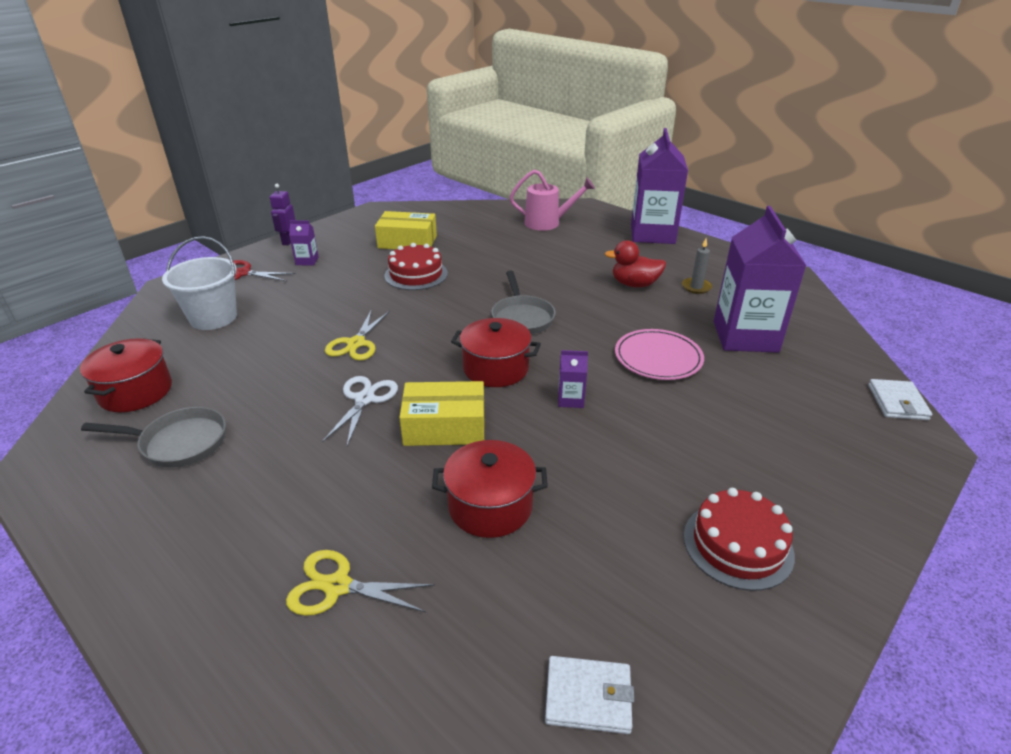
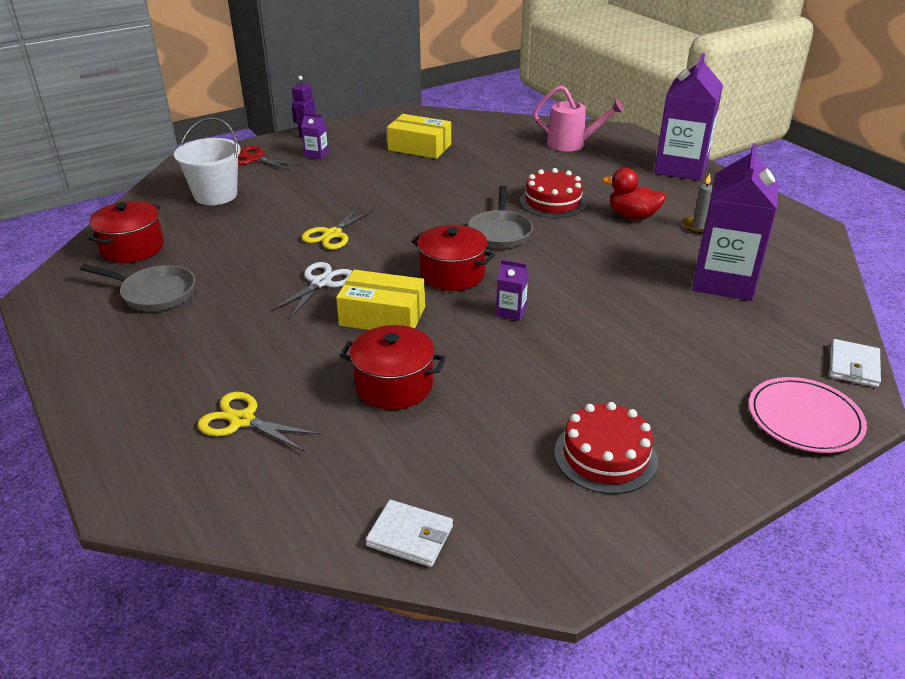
camera: 15 degrees right, 0 degrees up
red cake [384,243,448,290] -> red cake moved to [520,168,587,218]
pink plate [615,329,704,380] -> pink plate moved to [749,377,867,453]

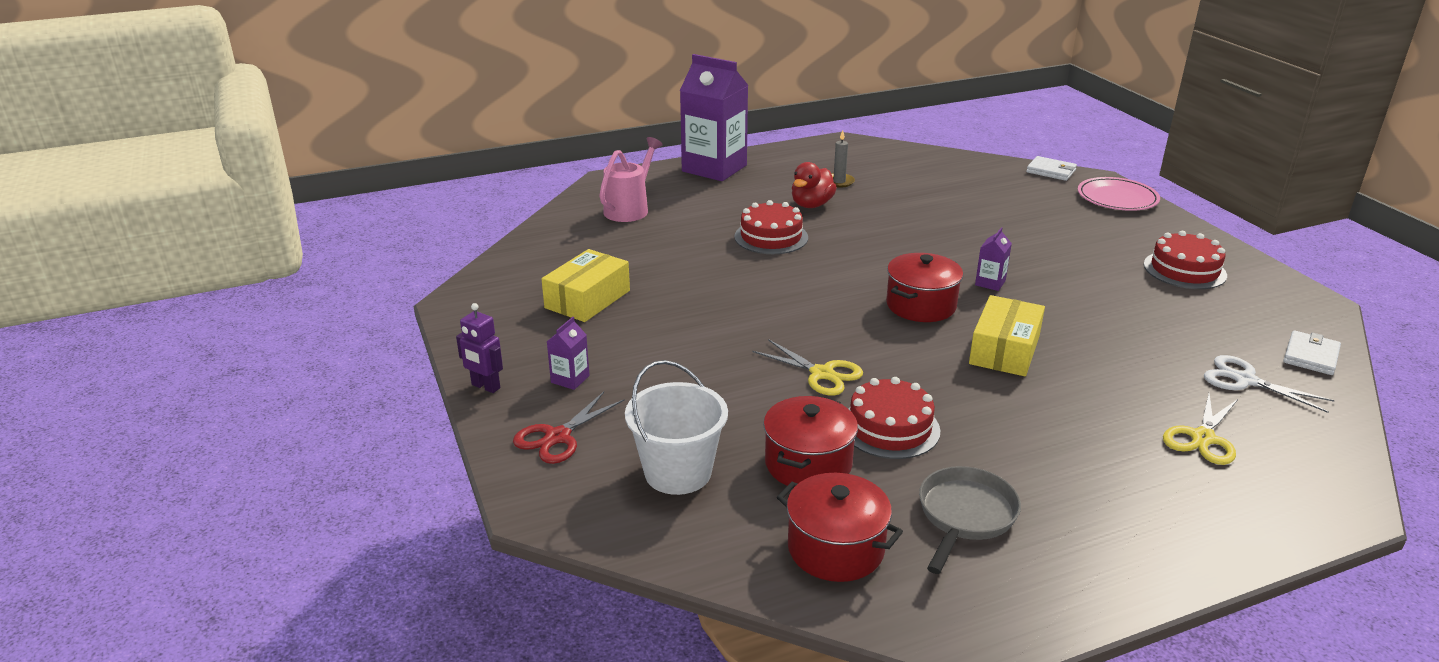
camera: 80 degrees left, 5 degrees down
white scissors [271,262,352,318] -> white scissors moved to [1204,355,1335,413]
red pot [340,325,446,410] -> red pot moved to [763,396,858,486]
grey pan [468,185,533,249] -> none
purple carton [692,143,779,301] -> none
none -> red cake [848,377,940,459]

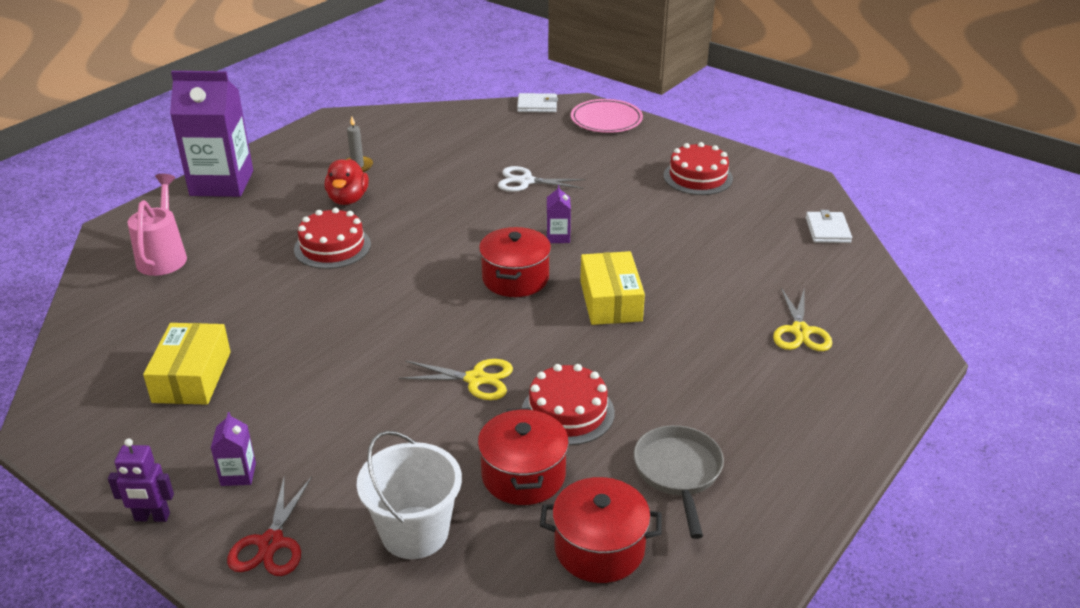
camera: 30 degrees left, 5 degrees up
white scissors [1204,355,1335,413] -> white scissors moved to [498,166,586,192]

